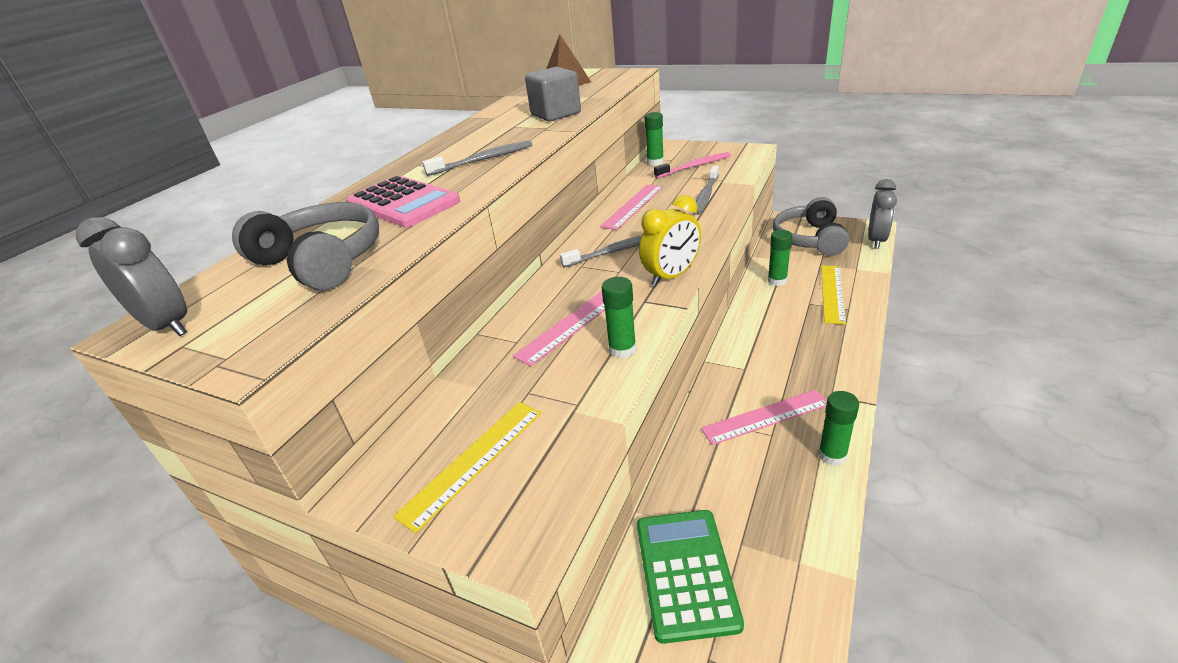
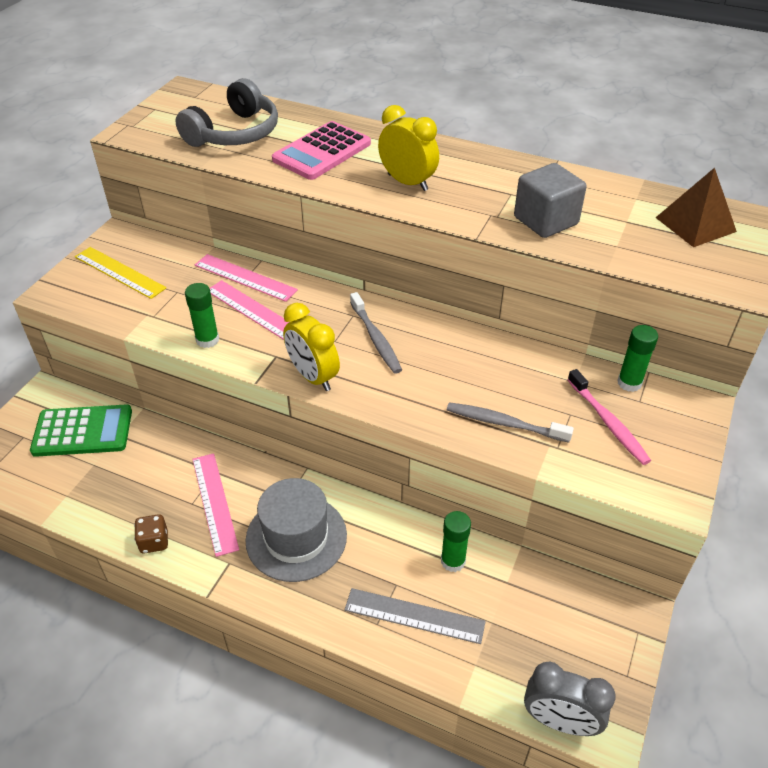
camera: 85 degrees right, 10 degrees up
grey clock [76,217,187,336] -> none
grey toothbrush [422,141,533,176] -> yellow clock [378,105,439,191]
pink ruler [600,184,663,230] -> pink ruler moved to [195,254,298,302]
grey headphones [773,197,849,256] -> none
green glue stick [818,391,859,466] -> brown dice [134,514,168,554]
yellow ruler [821,265,846,325] -> grey ruler [344,588,486,644]
none -> grey hat [245,478,347,582]

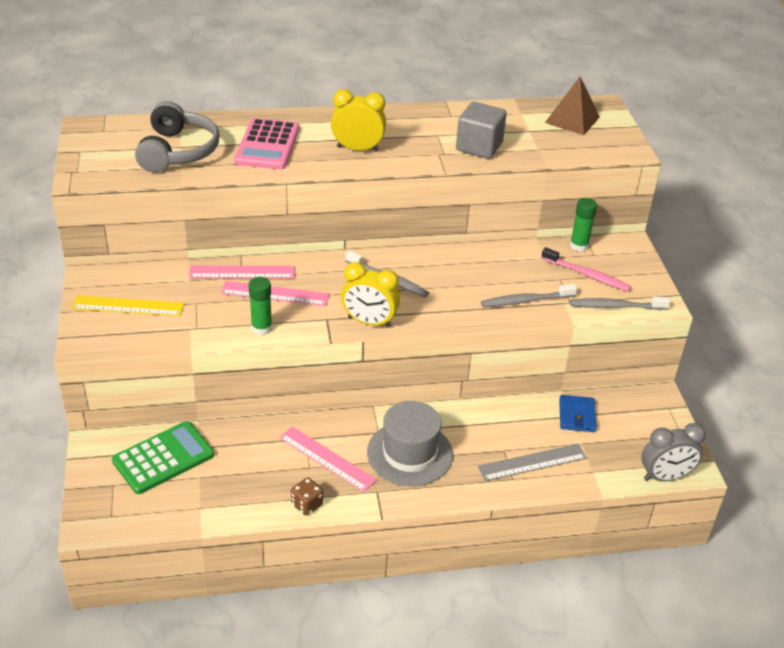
camera: 35 degrees left, 5 degrees down
green glue stick [441,511,471,572] -> none
none -> blue wallet [559,395,597,432]
none -> grey toothbrush [570,297,670,310]

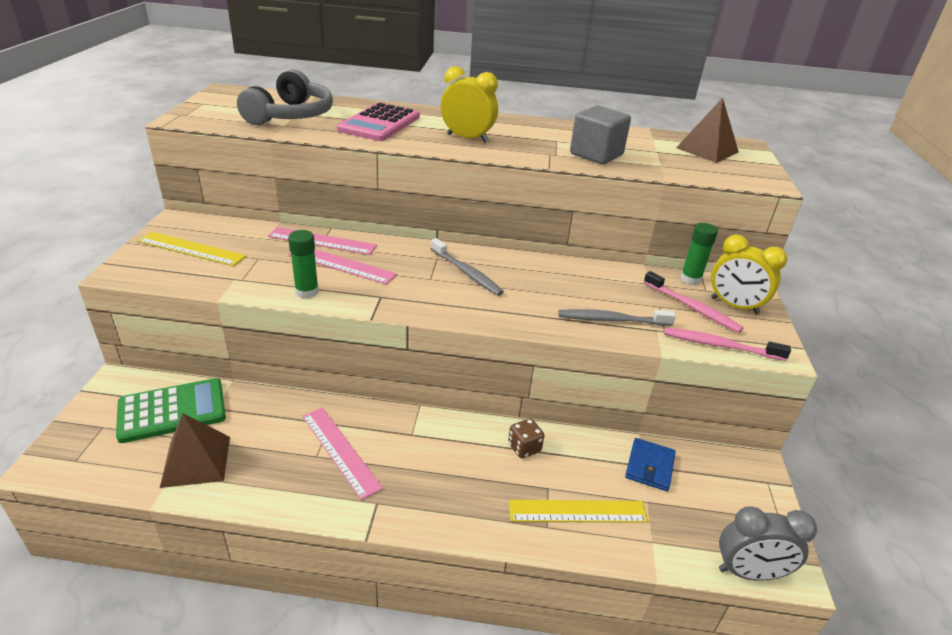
camera: 15 degrees right, 5 degrees down
brown dice [291,478,323,515] -> brown dice moved to [508,418,544,458]
yellow clock [341,262,400,328] -> yellow clock moved to [711,235,787,315]
grey hat [367,401,453,486] -> none
grey ruler [478,444,587,481] -> yellow ruler [509,500,649,523]
grey toothbrush [570,297,670,310] -> pink toothbrush [664,327,791,361]
none -> brown pyramid [160,413,230,488]

